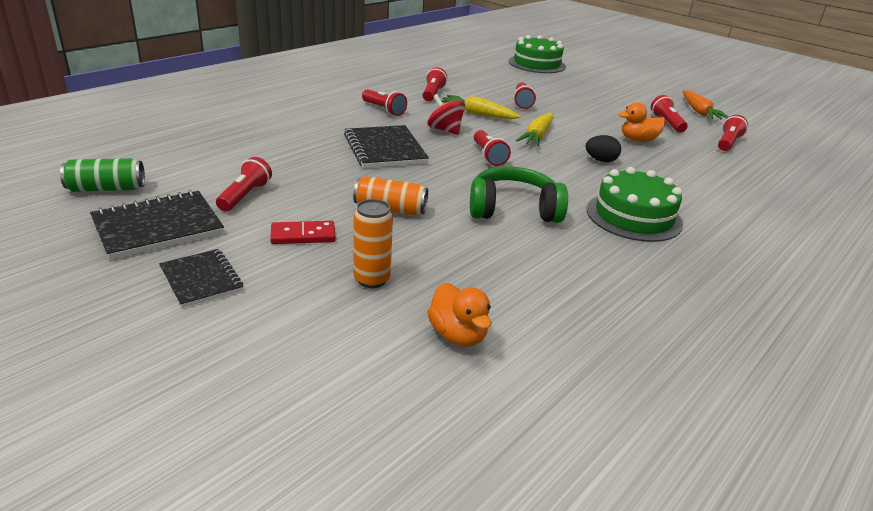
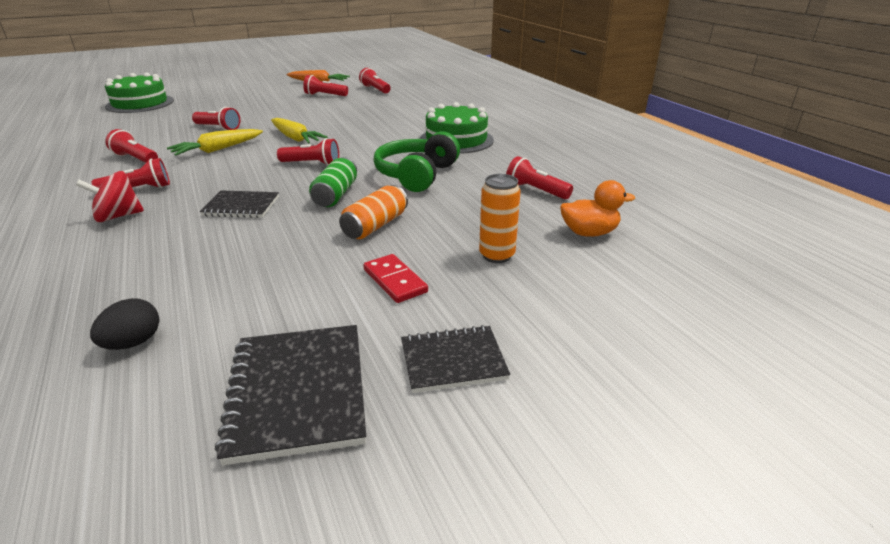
camera: 65 degrees left, 0 degrees up
green can [60,158,145,192] -> green can moved to [309,157,357,207]
red flashlight [216,157,272,212] -> red flashlight moved to [506,156,573,199]
red domino [270,221,336,244] -> red domino turned 45 degrees counterclockwise [363,254,428,303]
black notebook [344,125,429,168] -> black notebook [200,191,279,218], size x0.64
red spinning top [428,94,465,135] -> red spinning top moved to [76,171,144,222]
black egg [586,135,621,162] -> black egg moved to [90,298,159,350]
orange duck [619,102,666,142] -> none

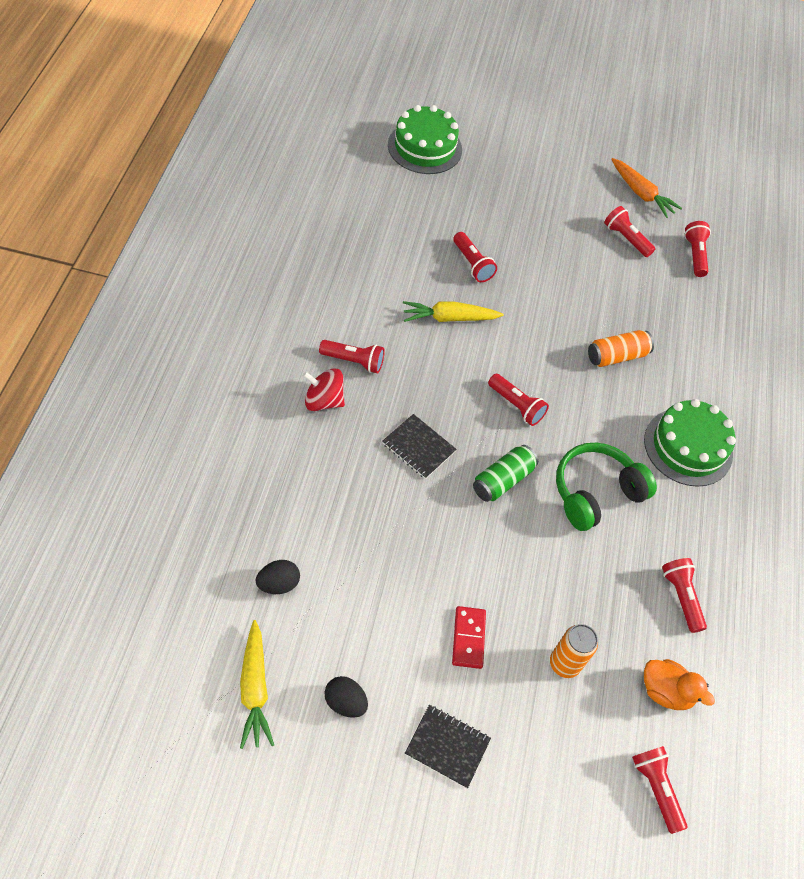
camera: 30 degrees right, 25 degrees up
red flashlight [105,129,158,163] -> red flashlight moved to [632,746,687,834]
black notebook [215,325,366,465] -> black egg [324,676,368,718]
yellow carrot [271,118,328,144] -> yellow carrot moved to [240,620,274,749]
orange can [339,185,408,239] -> orange can moved to [588,330,654,367]

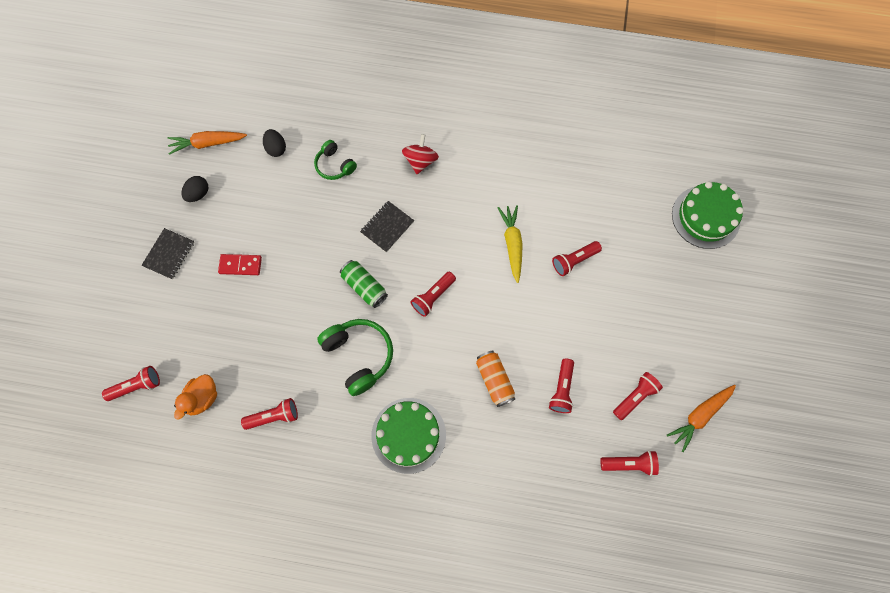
camera: 95 degrees right, 15 degrees up
yellow carrot [240,620,274,749] -> orange carrot [168,131,247,155]
red flashlight [319,340,385,373] -> red flashlight moved to [549,358,574,413]
orange can [550,624,598,678] -> none
none -> green headphones [314,140,357,180]

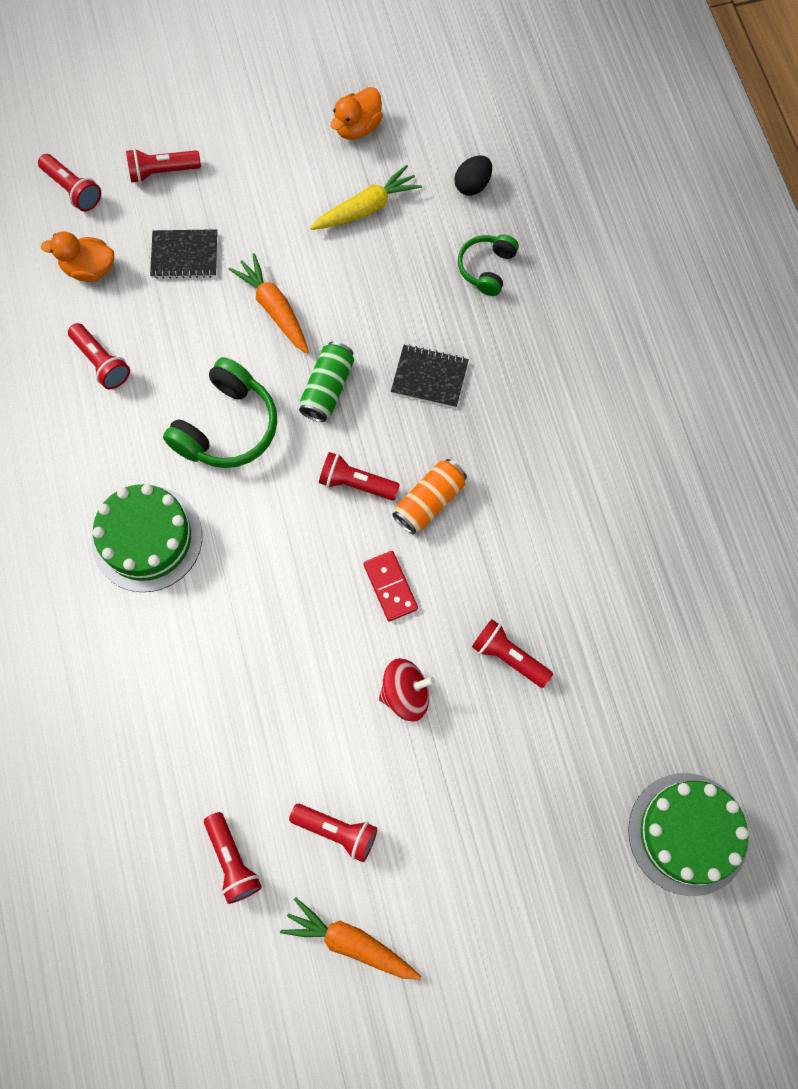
camera: 65 degrees right, 0 degrees up
black notebook [141,228,195,280] -> black notebook moved to [150,229,217,279]
orange carrot [168,131,247,155] -> orange carrot moved to [229,253,309,354]
black egg [181,176,208,202] -> orange duck [331,87,383,140]
red domino [218,254,262,275] -> red domino moved to [363,551,418,621]
red spinning top [402,134,439,174] -> red spinning top moved to [379,658,435,722]
orange can [476,350,515,407] -> orange can moved to [392,459,467,535]
yellow carrot [498,205,523,283] -> yellow carrot moved to [310,165,422,230]
red flashlight [549,358,574,413] -> red flashlight moved to [126,148,201,183]

